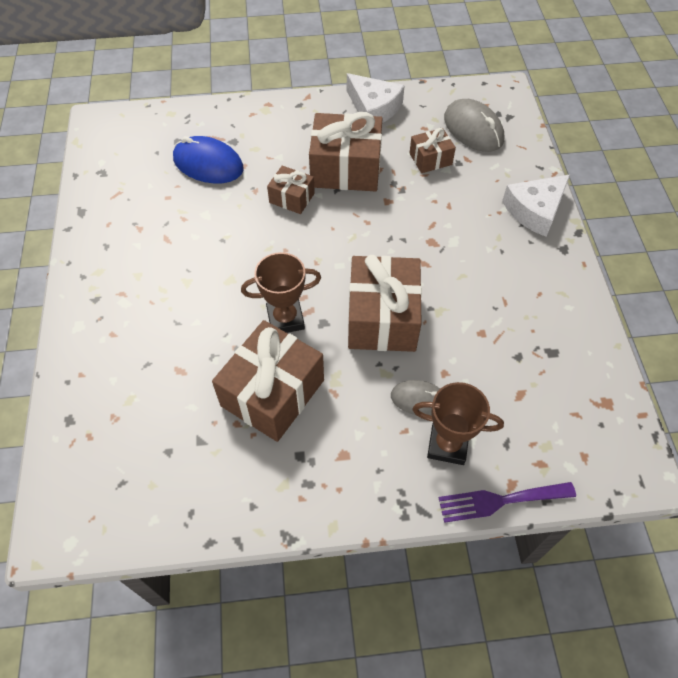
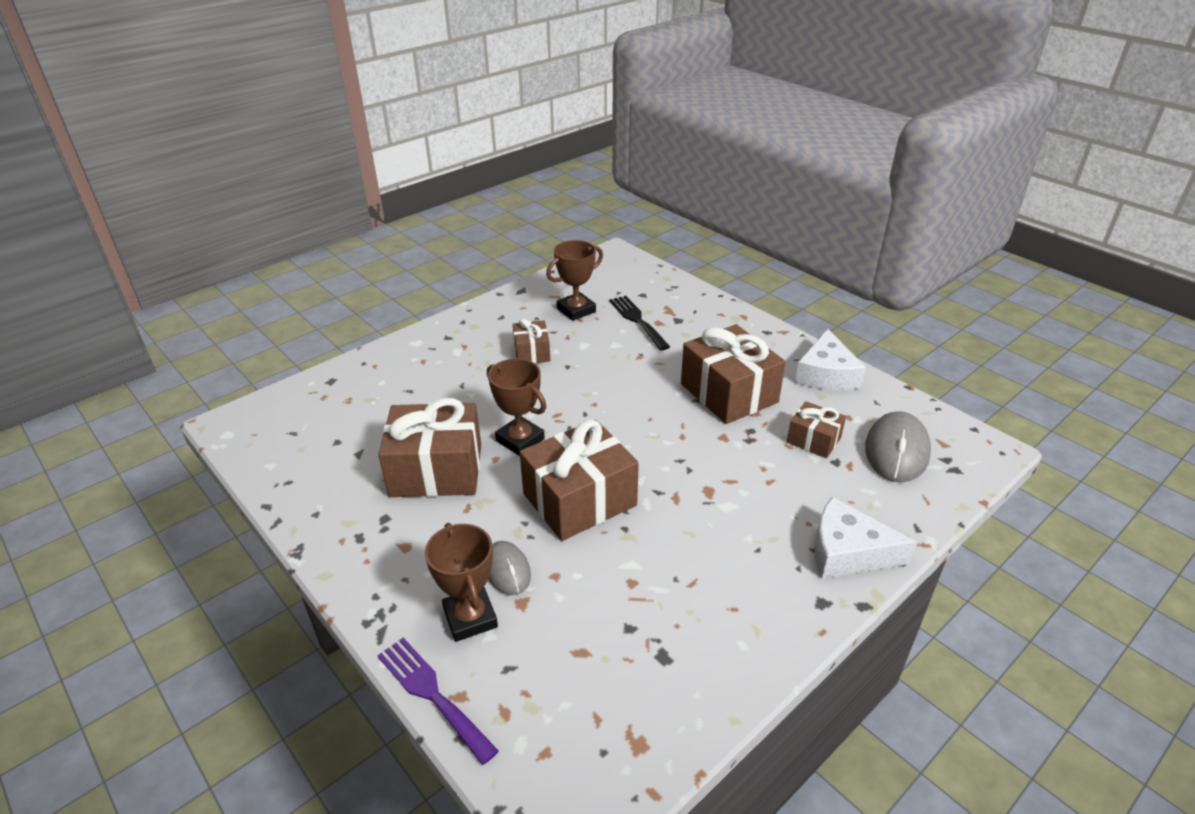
camera: 55 degrees right, 20 degrees down
blue mouse [173,136,244,184] -> black fork [609,296,670,351]
brown gift [267,166,315,214] -> brown gift moved to [513,318,550,363]
none -> brown trophy [546,240,603,321]

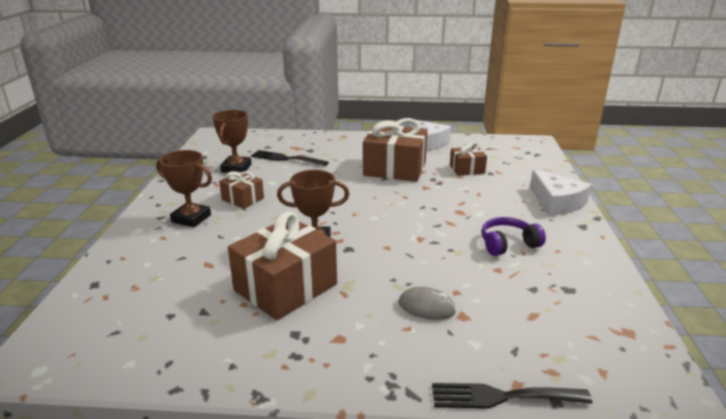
camera: 45 degrees left, 10 degrees down
purple fork [377,638,499,765] -> black fork [432,383,592,409]
brown trophy [425,523,498,642] -> brown trophy moved to [156,150,212,228]
brown gift [520,419,639,541] -> none
white cheese [814,497,917,578] -> white cheese turned 90 degrees counterclockwise [530,170,592,216]
grey mouse [865,411,931,482] -> none
none -> purple headphones [481,217,546,256]

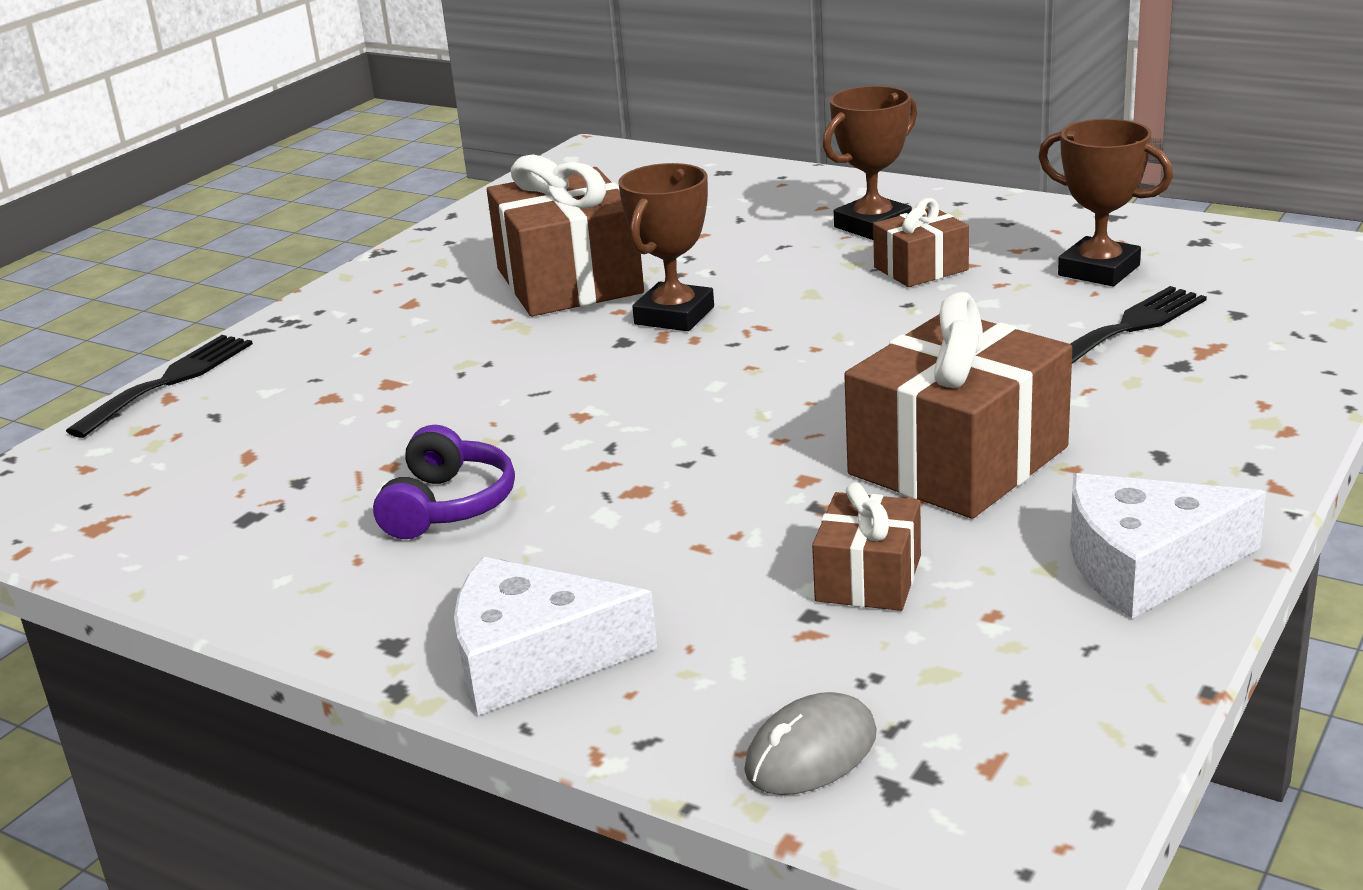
camera: 120 degrees right, 0 degrees up
grey mouse [399,287,456,320] -> grey mouse moved to [744,692,877,795]

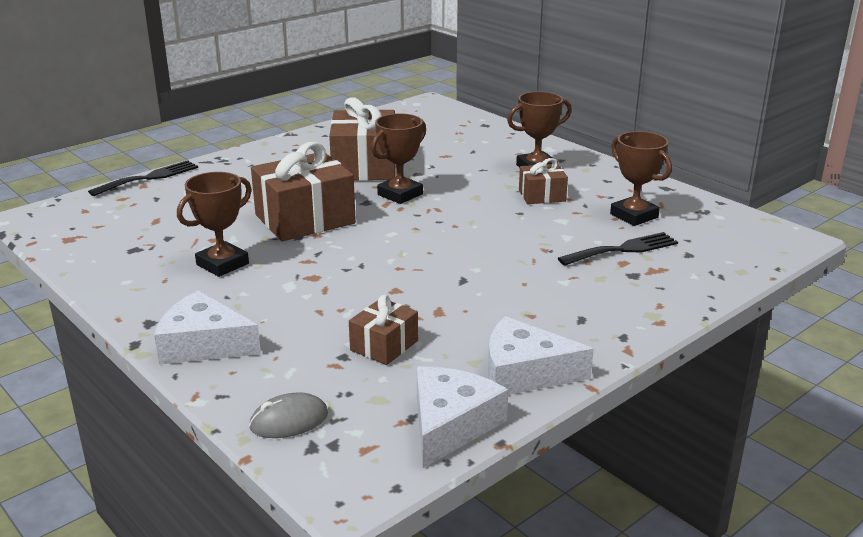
camera: 15 degrees right, 0 degrees up
purple headphones [373,425,515,539] -> brown trophy [177,172,252,277]
brown gift [844,292,1072,519] -> brown gift moved to [251,142,356,241]
none -> white cheese [417,367,508,468]

